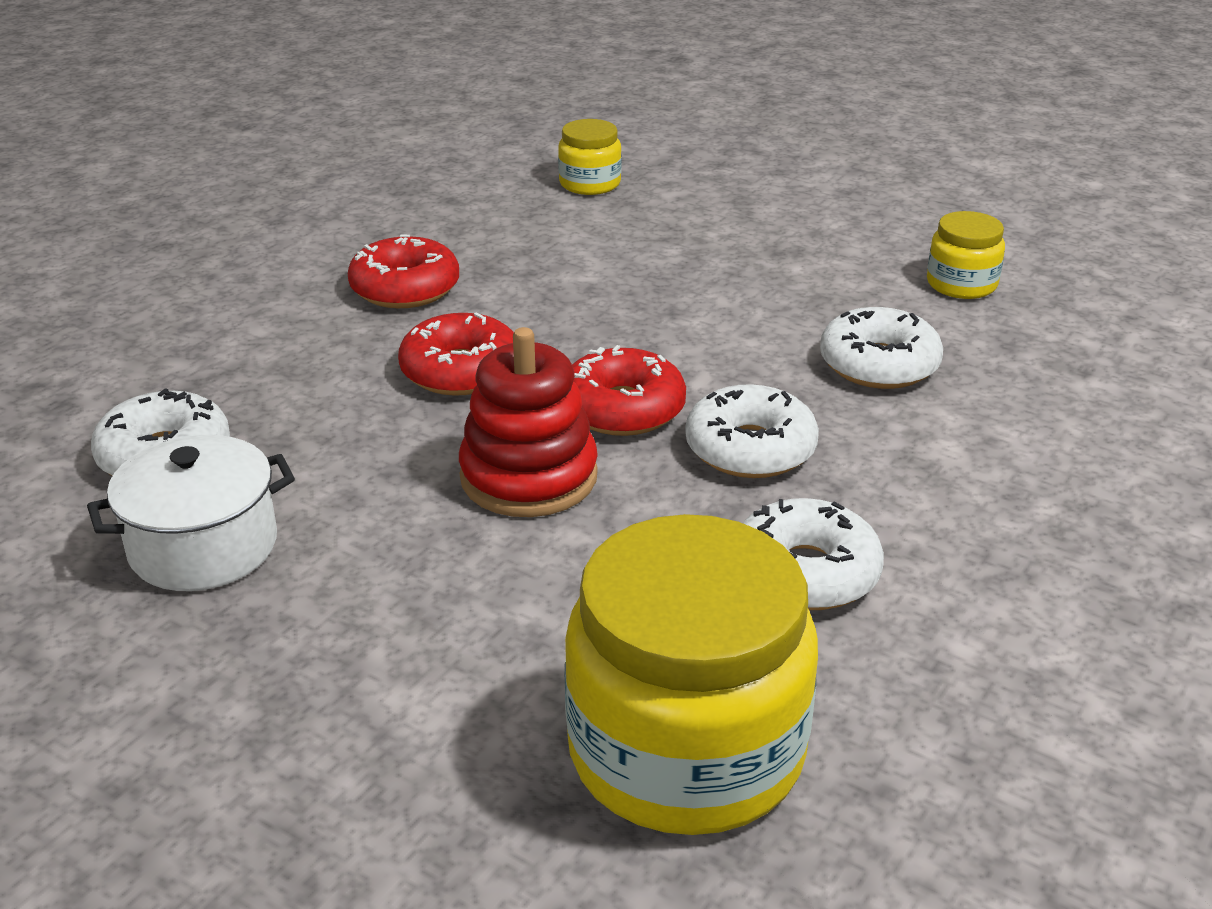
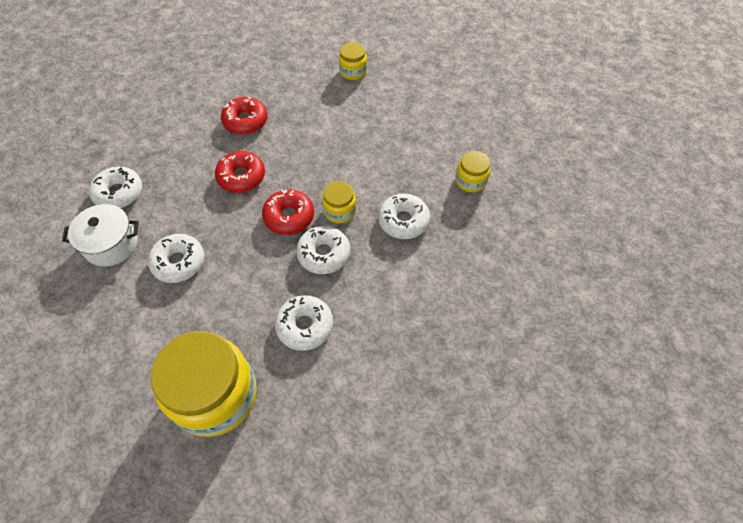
camera: 20 degrees right, 25 degrees up
red stacking toy [459,327,598,517] -> none
none -> white donut [148,234,204,283]
none -> yellow jar [322,181,356,223]

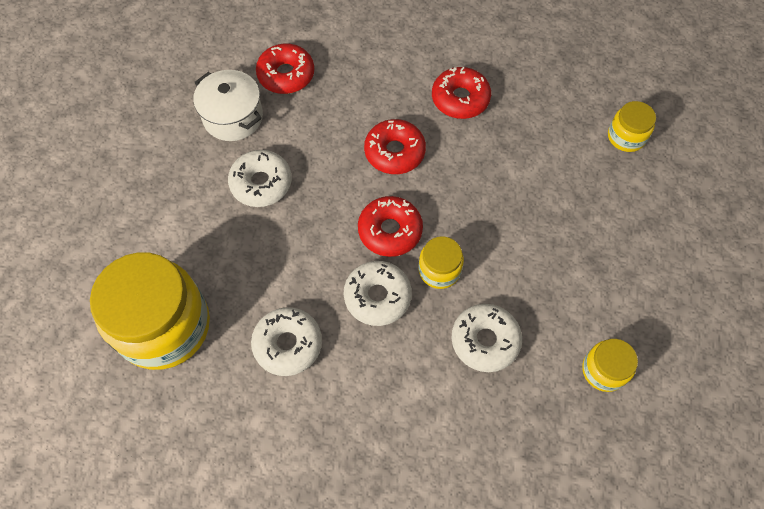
camera: 50 degrees right, 5 degrees up
white donut [89,167,142,208] -> red donut [256,44,314,94]

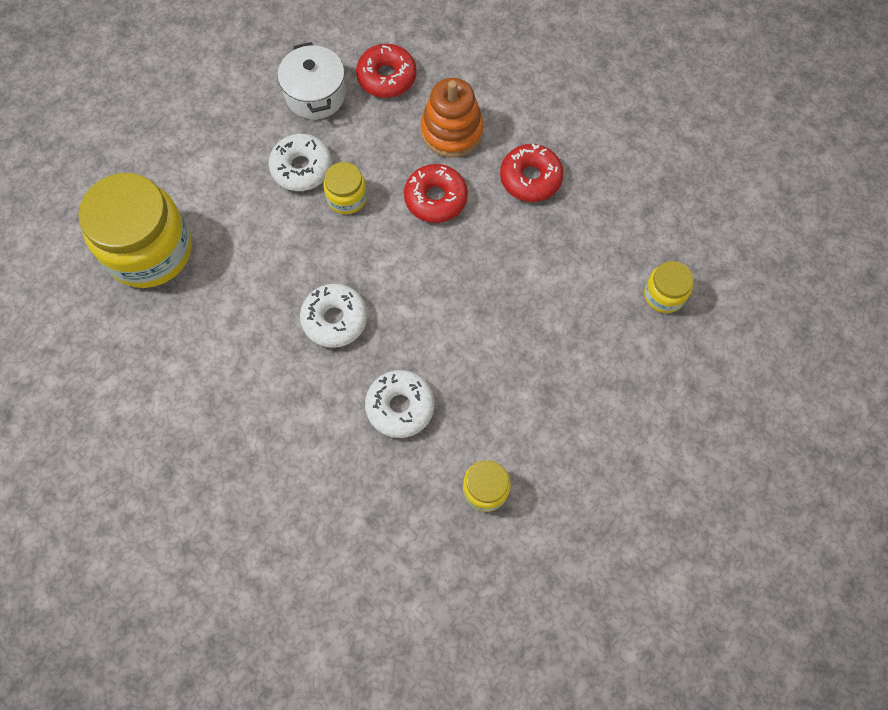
camera: 30 degrees right, 5 degrees up
white donut [251,307,322,376] -> none
red donut [358,196,423,257] -> none
yellow jar [419,237,464,289] -> yellow jar moved to [323,162,367,214]
none -> orange stacking toy [421,78,484,157]

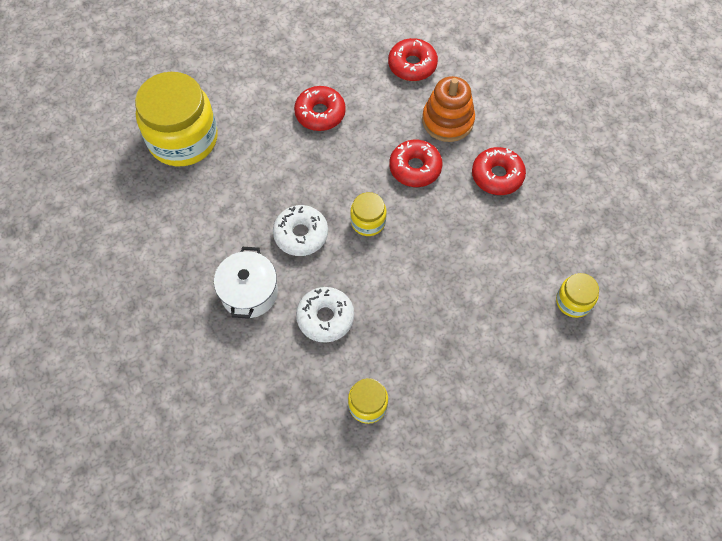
camera: 20 degrees right, 5 degrees down
white donut [268,134,332,191] -> red donut [294,86,346,131]
white pot [278,42,346,119] -> white pot moved to [214,247,278,319]
yellow jar [323,162,367,214] -> yellow jar moved to [350,192,386,236]

